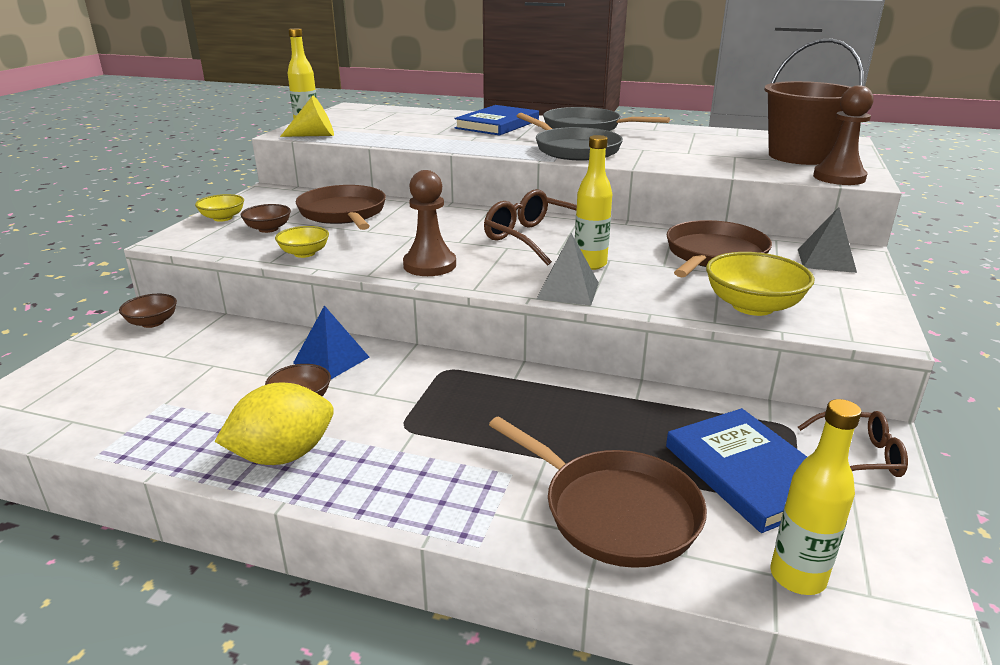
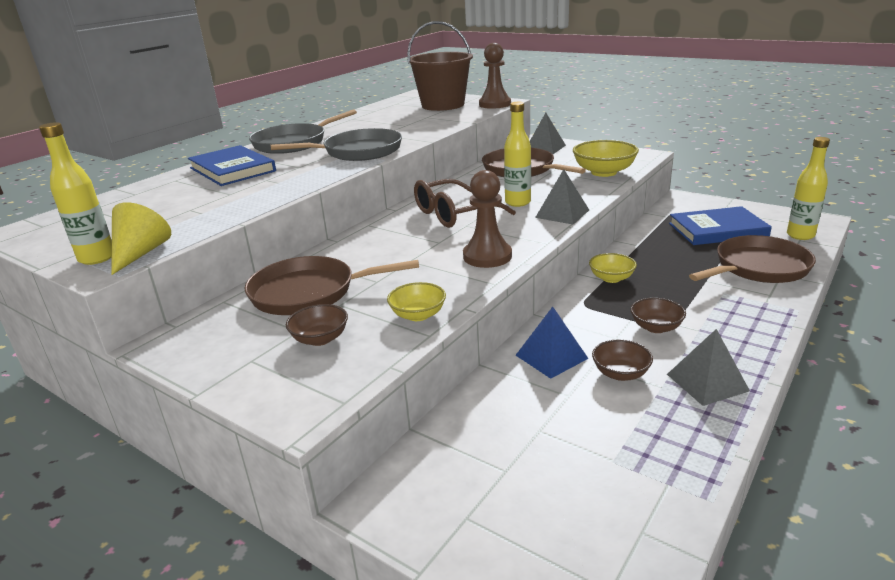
camera: 70 degrees left, 0 degrees up
brown bowl [119,294,177,328] -> brown bowl moved to [631,298,686,333]
yellow bowl [195,194,244,222] -> yellow bowl moved to [589,253,637,283]
yellow lemon [214,382,334,465] -> grey pyramid [667,329,750,406]
brown glasses [798,411,908,477] -> none

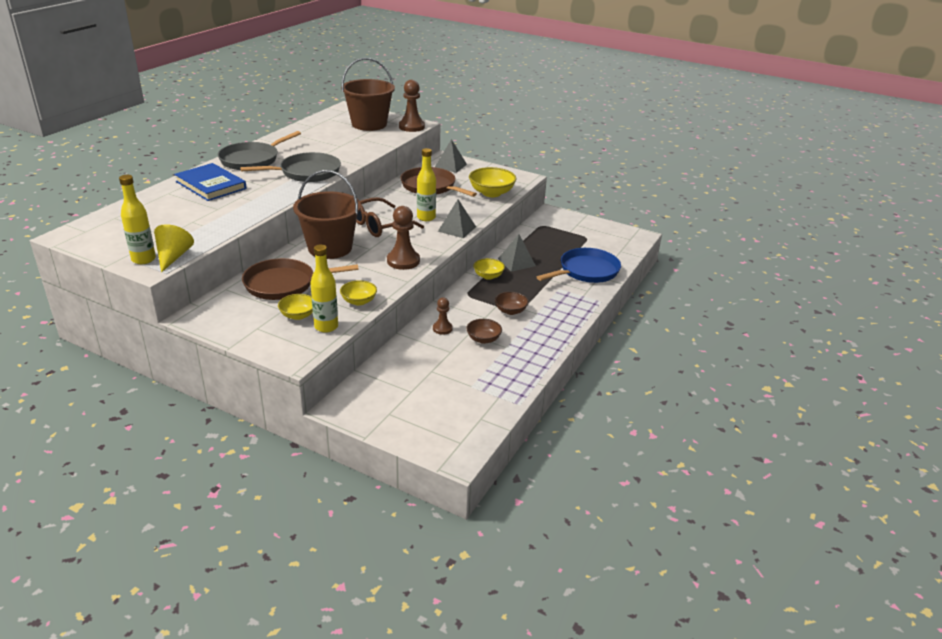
camera: 10 degrees left, 5 degrees up
brown bowl [286,304,348,346] -> yellow bowl [278,294,313,320]
blue pyramid [515,307,589,379] -> brown pawn [433,298,453,335]
grey pyramid [667,329,750,406] -> grey pyramid moved to [498,234,536,272]
blue book [669,206,772,245] -> none
brown pan [689,235,816,283] -> blue pan [537,248,621,283]
yellow bottle [787,137,830,240] -> yellow bottle moved to [310,244,338,333]
none -> brown bucket [293,170,361,259]

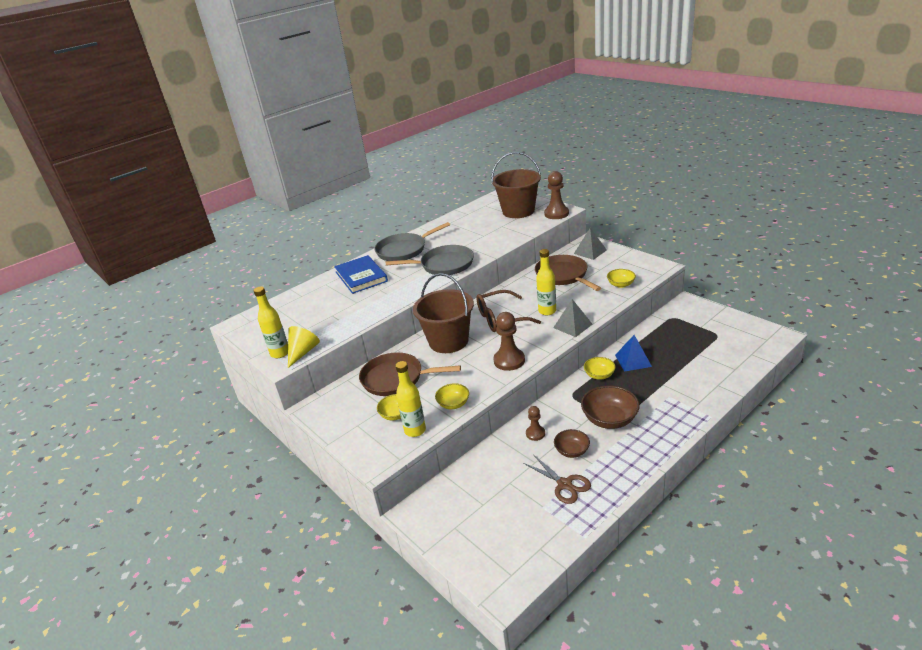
camera: 25 degrees right, 0 degrees up
yellow bowl [469,167,516,197] -> yellow bowl [607,269,636,288], size x0.60
brown bowl [495,292,529,315] -> brown bowl [581,385,640,429], size x1.66
grey pyramid [498,234,536,272] -> blue pyramid [615,335,652,372]
blue pan [537,248,621,283] -> none
none -> brown scissors [523,454,591,504]

